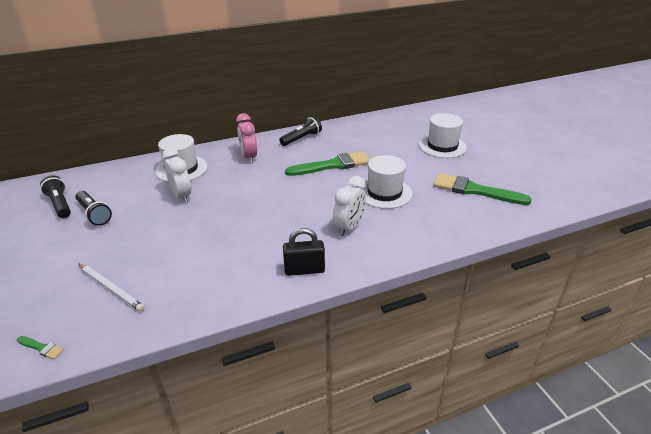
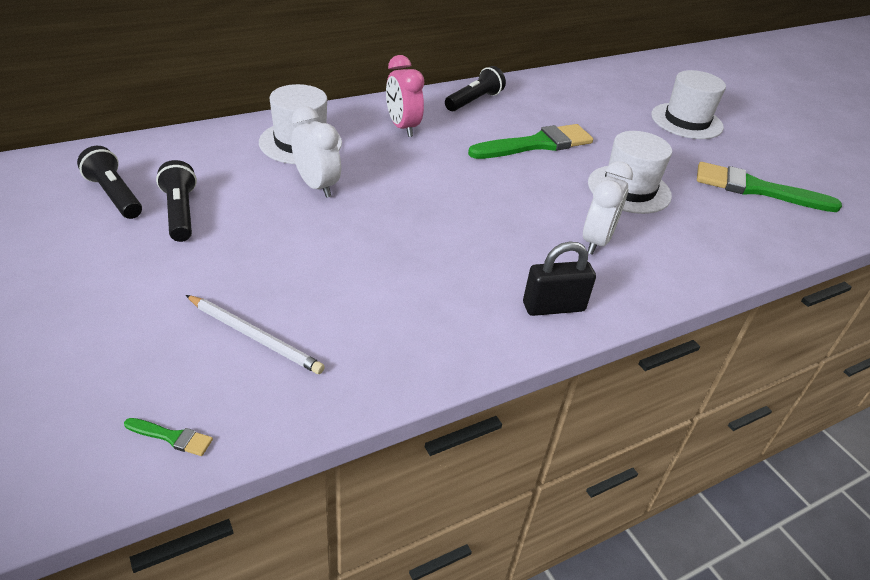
camera: 10 degrees left, 5 degrees up
black flashlight [75,191,112,226] -> black flashlight turned 150 degrees counterclockwise [156,160,197,242]

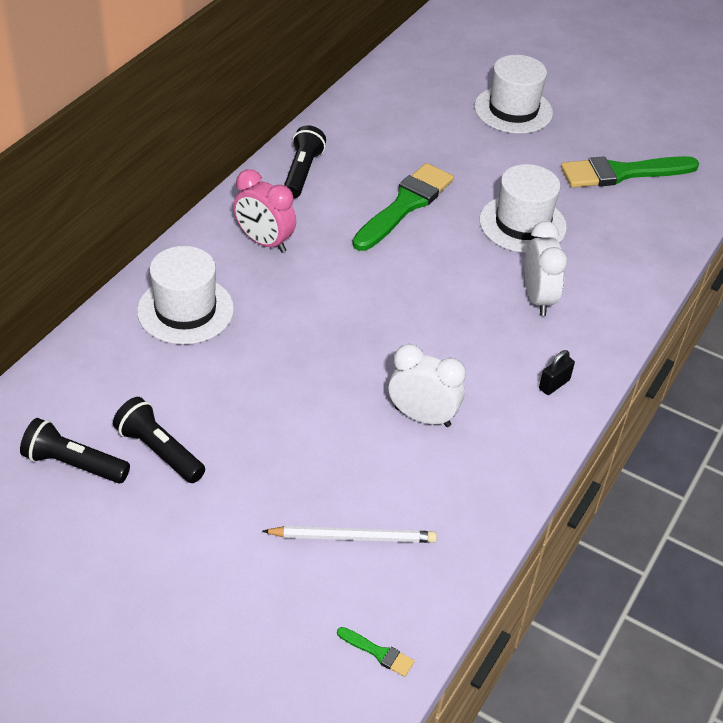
camera: 30 degrees left, 5 degrees up
green brush [124,418,213,456] -> green brush turned 45 degrees clockwise [337,627,415,677]
white clock [291,106,341,198] -> white clock moved to [389,344,466,427]
black padlock [523,241,596,316] -> black padlock [539,350,575,395], size x0.60

